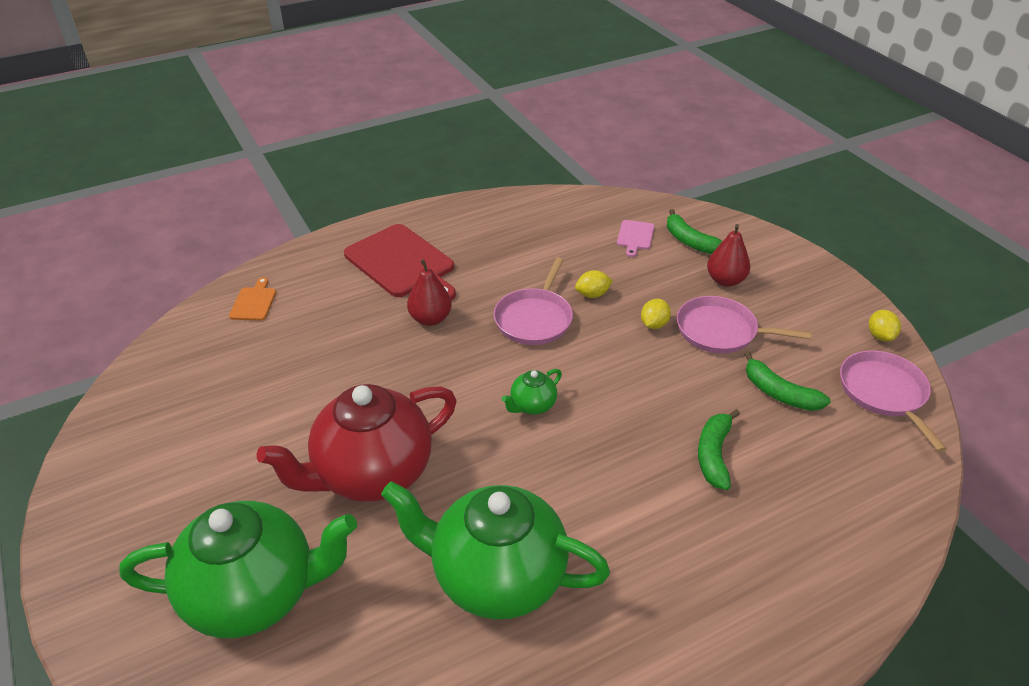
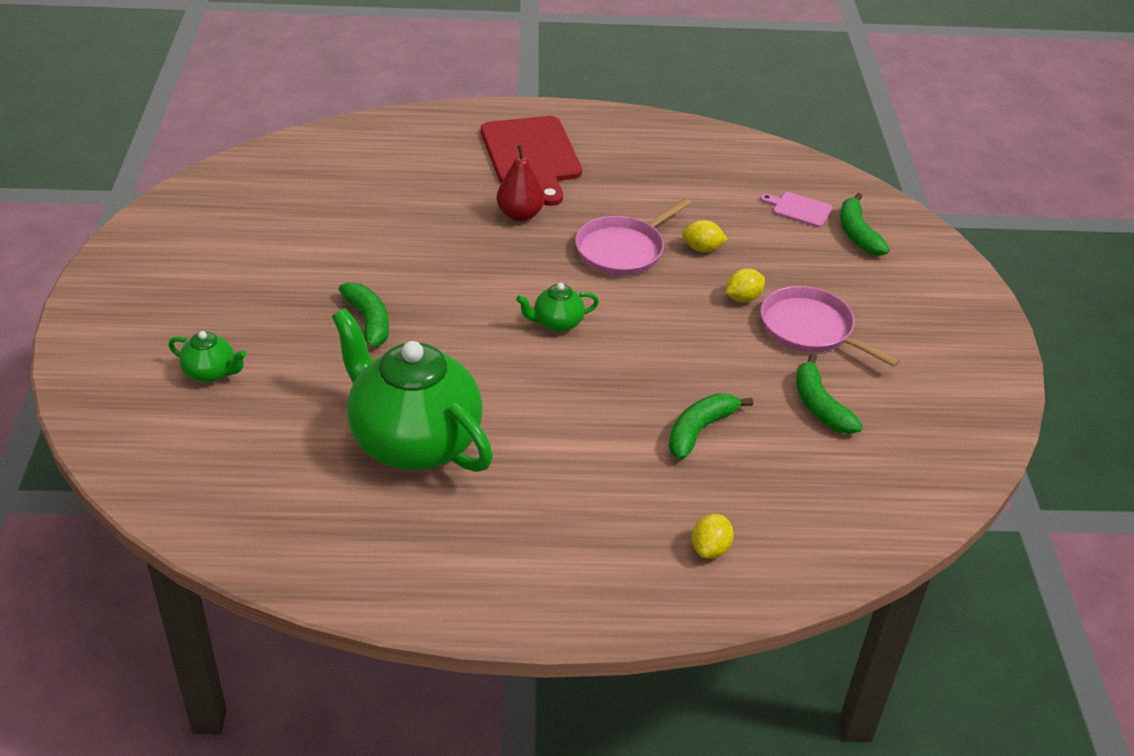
camera: 25 degrees right, 0 degrees up
green teapot [119,501,357,638] -> green teapot [168,331,247,383], size x0.42
orange cutting board [229,277,276,321] -> none
red teapot [257,384,457,502] -> green banana [338,282,389,353]
pink cutting board [617,220,654,257] -> pink cutting board turned 75 degrees clockwise [760,192,833,227]
red pear [707,224,750,287] -> none
pink pan [840,350,947,452] -> none
yellow lemon [869,310,901,341] -> yellow lemon moved to [692,514,734,559]

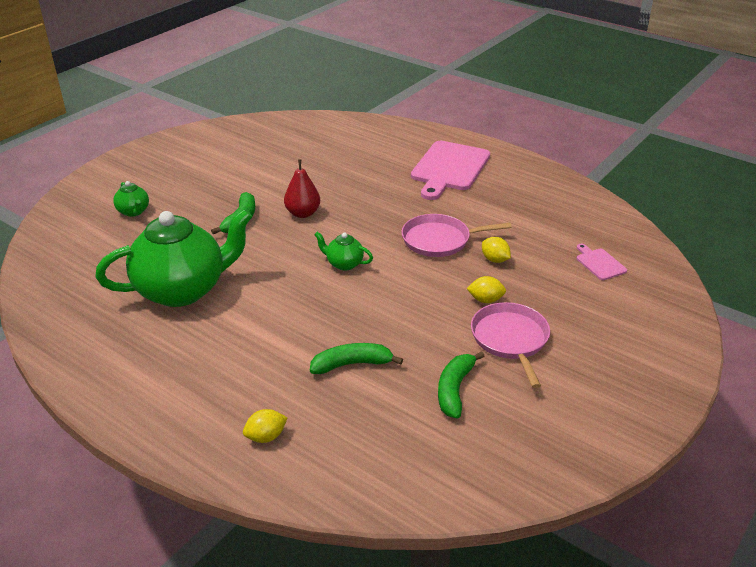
camera: 40 degrees right, 5 degrees down
green teapot [332,308,493,472] -> green teapot turned 75 degrees clockwise [96,209,252,307]
red cutting board [481,116,582,206] -> pink cutting board [411,141,490,200]
red pear [496,145,545,221] -> red pear moved to [284,159,320,218]
green banana [840,193,890,256] -> none

